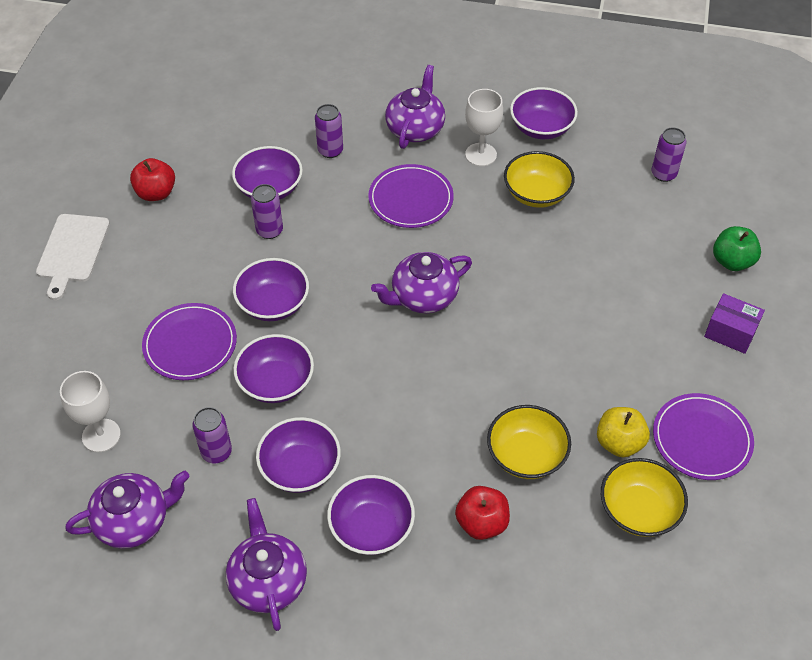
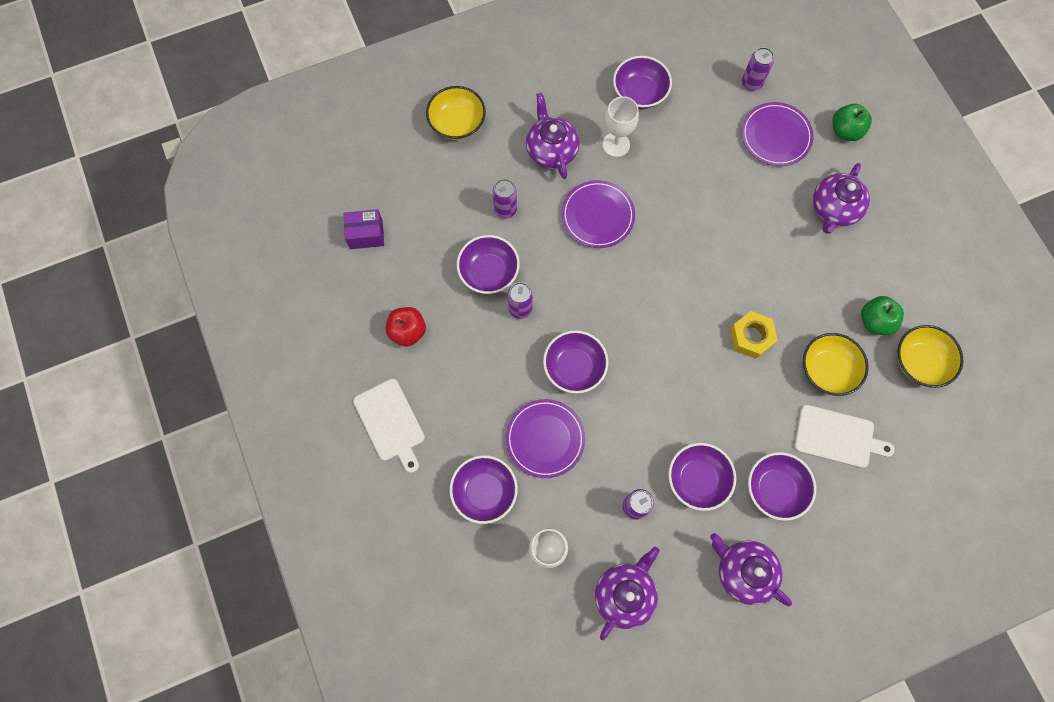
camera: 35 degrees left, 20 degrees up
purple bowl [233,334,314,403] -> purple bowl moved to [450,455,518,524]
purple teapot [371,252,472,314] -> purple teapot moved to [813,163,870,234]
red apple [455,486,510,540] -> white cutting board [794,405,895,468]
yellow bowl [504,151,575,208] -> yellow bowl moved to [426,86,486,140]
yellow apple [597,407,650,458] -> green apple [861,296,904,335]
purple plate [653,393,754,480] -> purple plate moved to [741,102,814,166]
purple box [704,293,765,354] -> purple box moved to [344,209,384,249]
none -> yellow nut [730,311,778,359]

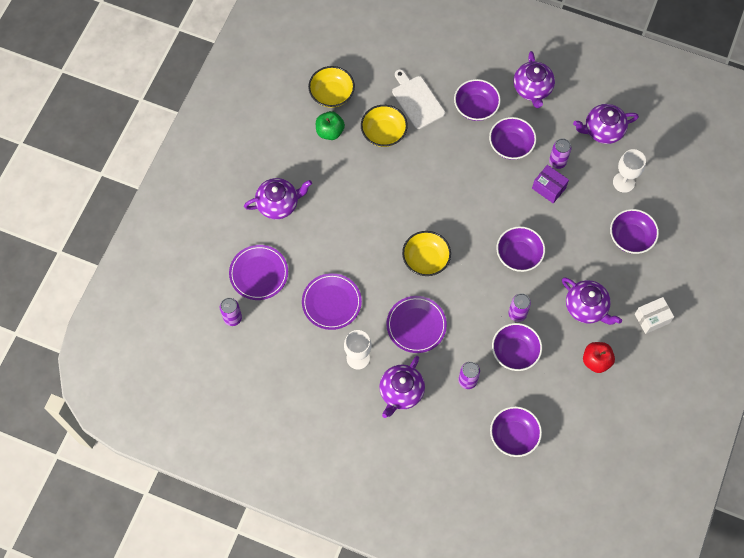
camera: 135 degrees left, 5 degrees down
purple box [344,209,384,249] -> purple box moved to [532,165,569,203]
white cutting board [353,379,425,473] -> white box [635,297,674,334]
yellow bowl [426,86,486,140] -> yellow bowl moved to [402,231,451,276]
purple plate [506,399,585,478] -> purple plate moved to [302,273,362,330]
purple bowl [613,56,672,109] -> purple bowl moved to [490,406,542,457]
yellow nut [730,311,778,359] -> none
green apple [833,104,872,141] -> none
none -> purple teapot [562,277,622,325]

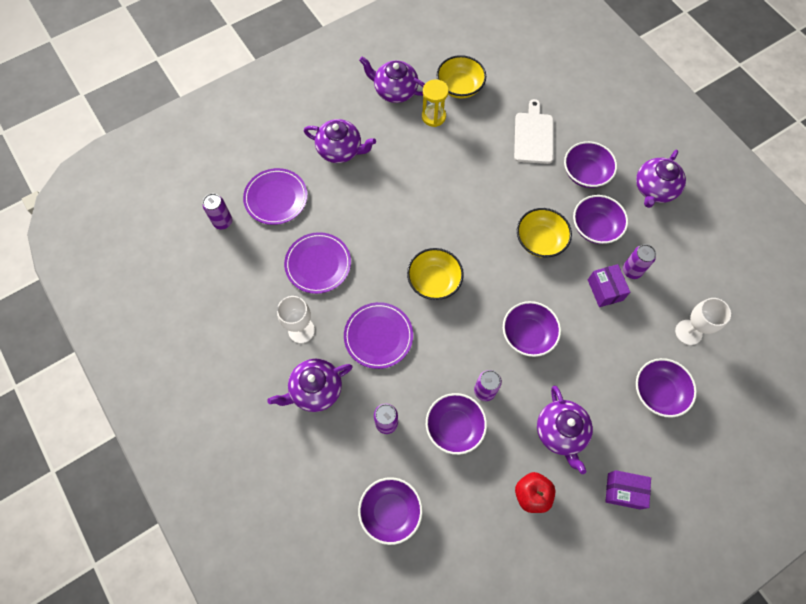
camera: 35 degrees right, 0 degrees up
green apple [316,111,345,140] -> yellow hourglass [422,79,449,127]
yellow bowl [361,105,408,147] -> yellow bowl moved to [517,208,572,258]
purple teapot [573,104,639,144] -> purple teapot moved to [359,57,425,103]
white box [635,297,674,334] -> purple box [605,470,651,510]

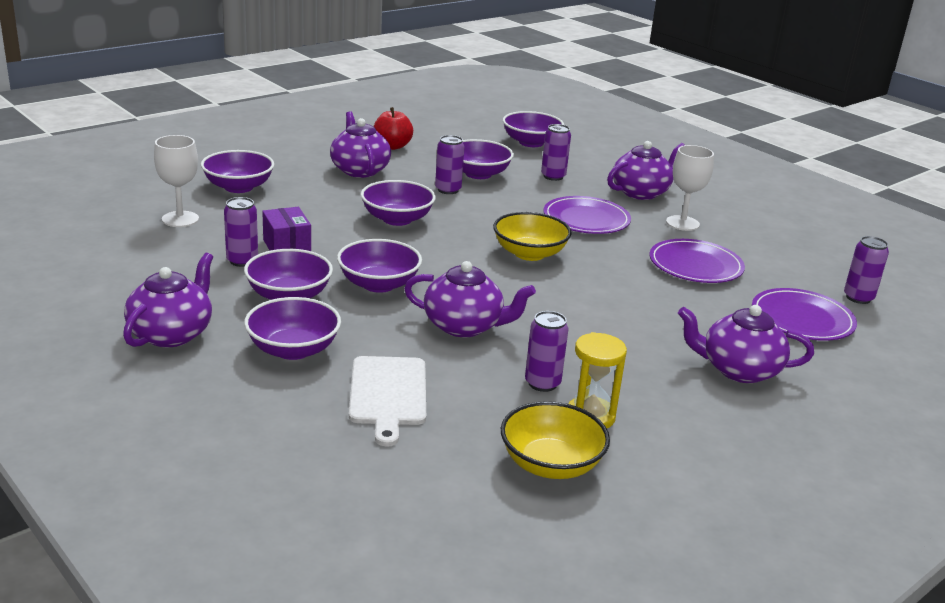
camera: 170 degrees right, 40 degrees down
purple teapot [359,57,425,103] -> purple teapot moved to [404,261,536,337]
yellow bowl [517,208,572,258] -> purple bowl [337,239,422,293]
purple box [605,470,651,510] -> none
none -> purple can [525,311,569,392]

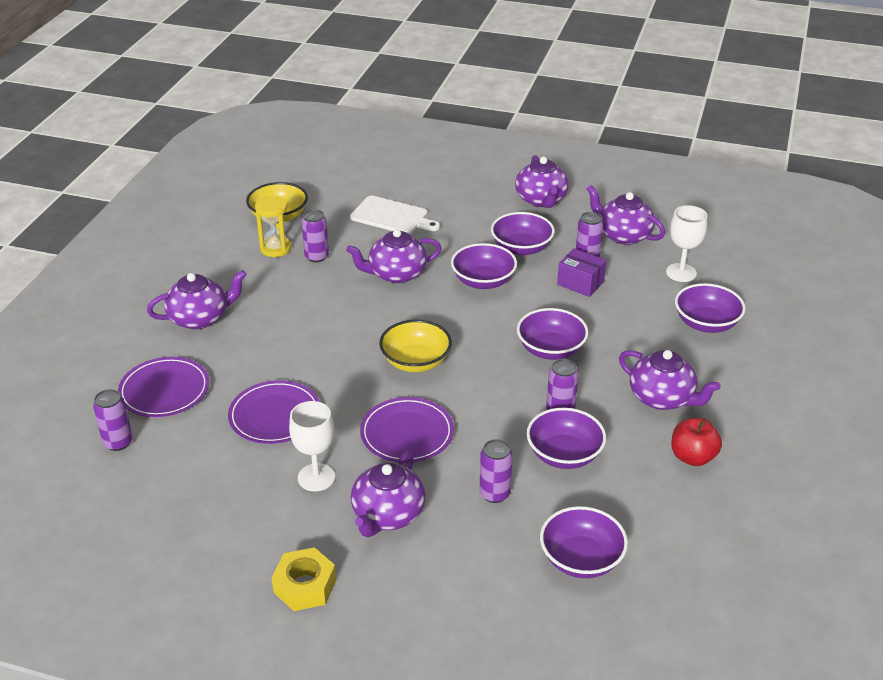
camera: 150 degrees right, 10 degrees up
purple bowl [244,297,341,360] -> none
white cutting board [349,356,426,447] -> white cutting board turned 150 degrees clockwise [350,196,440,234]
none -> yellow nut [272,547,336,611]
none -> purple teapot [586,185,665,245]

